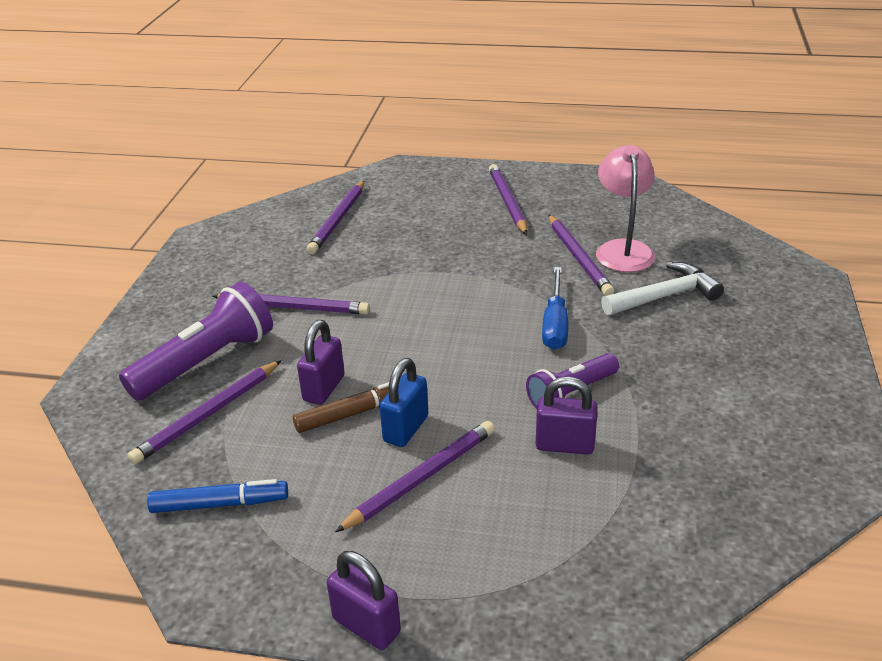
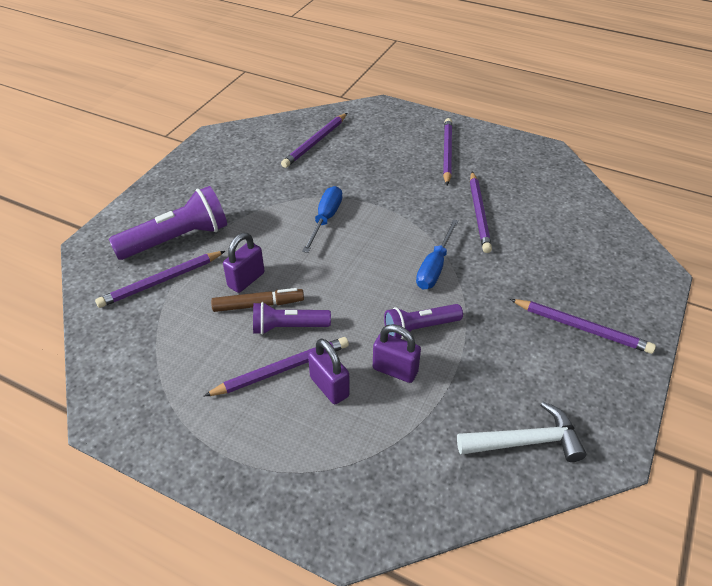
camera: 15 degrees right, 10 degrees up
blue marker [147,479,288,513] -> none
purple pencil [213,294,370,315] -> purple pencil moved to [510,299,656,354]
purple padlock [327,551,401,650] -> purple padlock moved to [308,339,350,404]
blue padlock [379,358,428,447] -> purple flashlight [253,302,331,335]
pink lamp [596,145,655,272] -> none
white hammer [601,262,724,315] -> white hammer moved to [457,402,586,462]
none -> blue screwdriver [302,186,342,253]

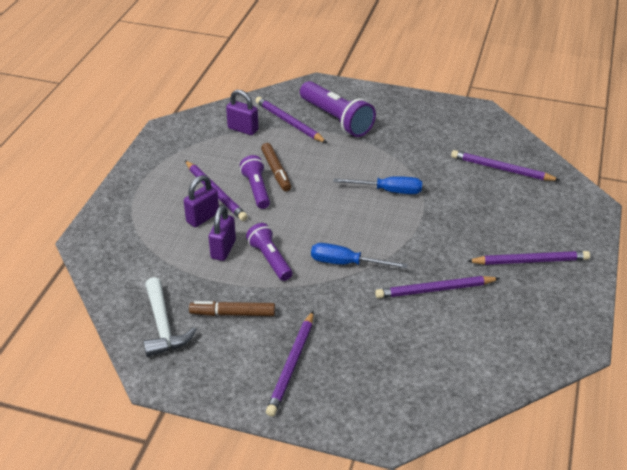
camera: 80 degrees right, 5 degrees down
purple padlock [223,233,265,293] -> purple padlock moved to [226,90,259,135]
none -> brown marker [189,301,275,316]

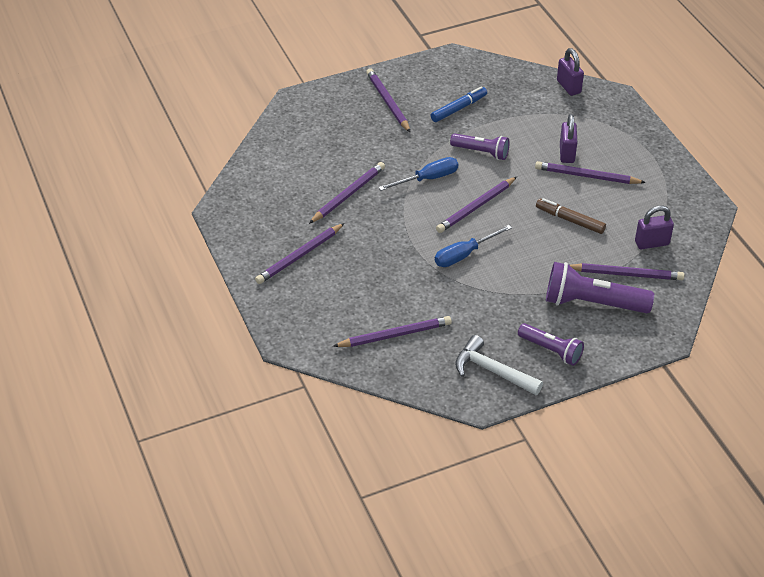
camera: 140 degrees right, 5 degrees up
white hammer [143,277,197,357] -> white hammer moved to [455,335,543,395]
brown marker [189,301,275,316] -> blue marker [431,86,487,122]
purple padlock [208,205,236,261] -> purple padlock moved to [557,48,584,96]
purple flashlight [240,155,270,209] -> purple flashlight moved to [518,323,584,366]
none -> purple pencil [436,177,517,233]

